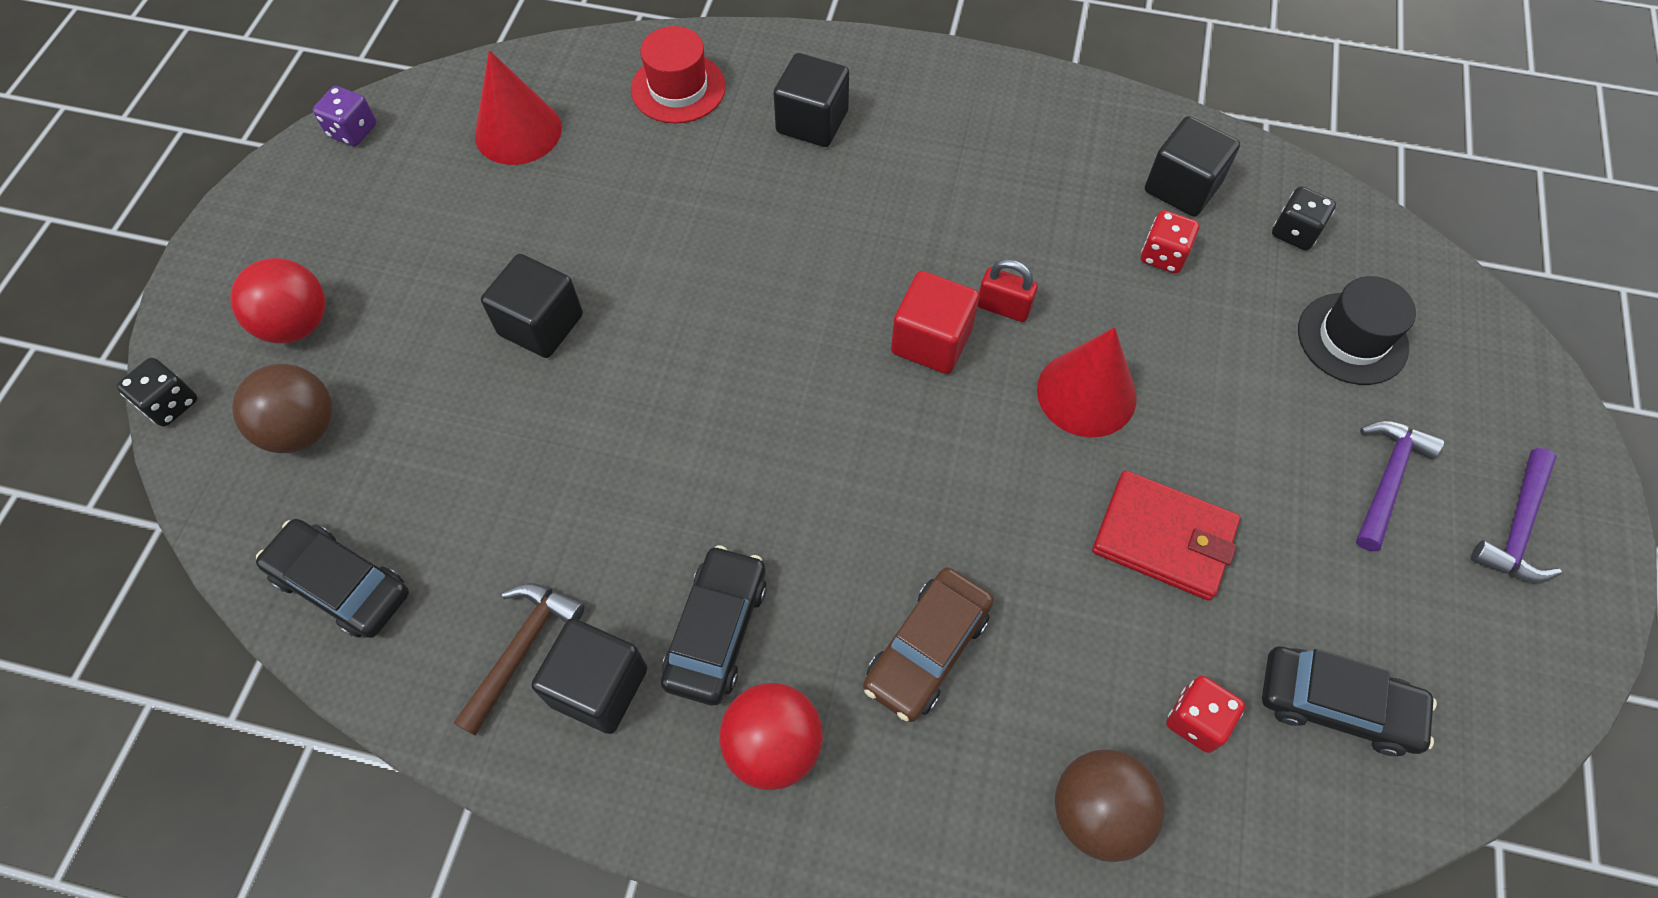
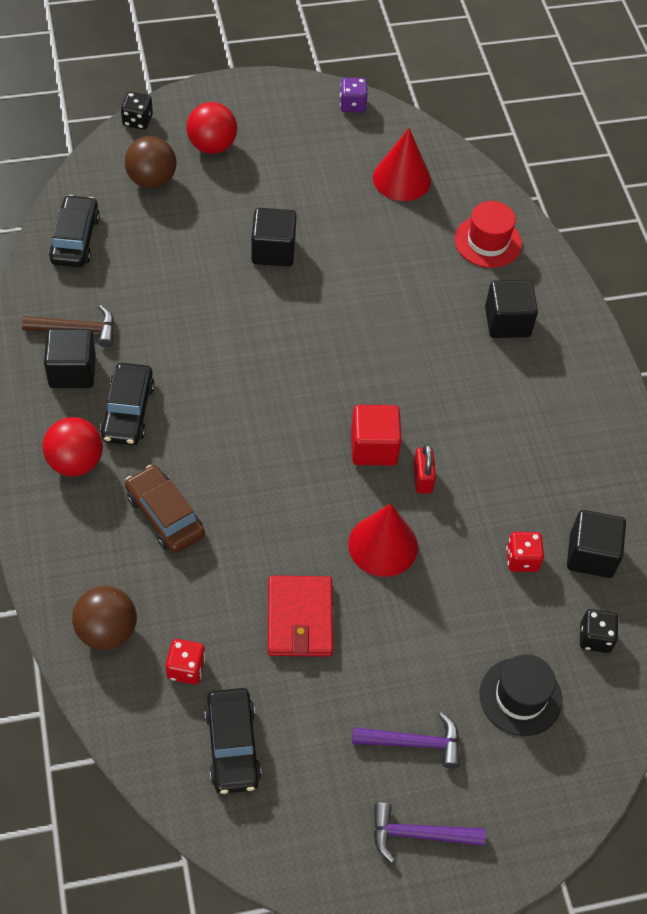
camera: 60 degrees right, 5 degrees down
black car [661,545,767,705] -> black car turned 105 degrees clockwise [100,363,155,445]
brown car [863,567,994,722] -> brown car turned 45 degrees clockwise [125,465,205,553]

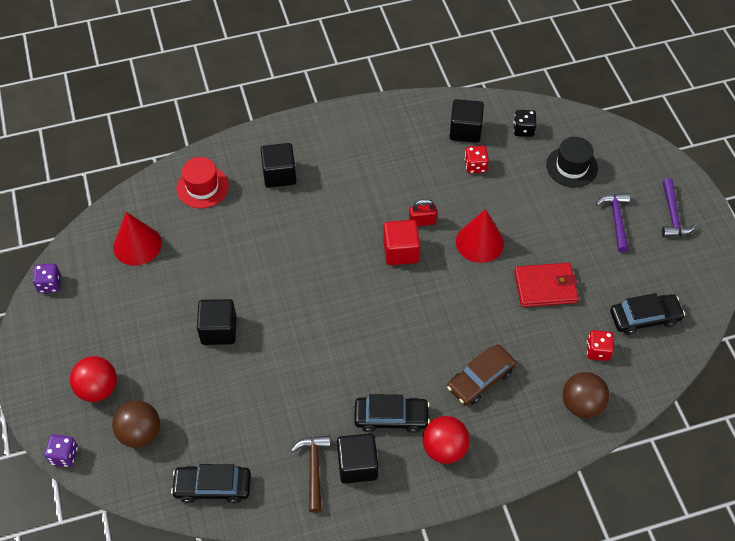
camera: 90 degrees left, 0 degrees up
black dice [121,92,153,130] -> purple dice [44,434,78,467]

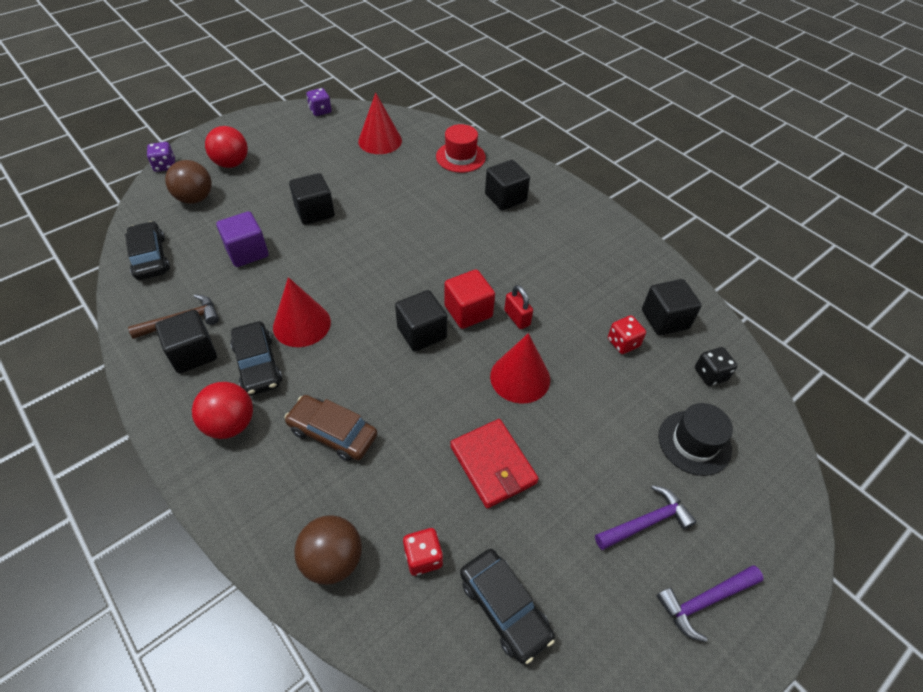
camera: 65 degrees right, 5 degrees down
none -> purple cube [216,211,269,267]
none -> red cone [273,277,331,347]
none -> black cube [395,290,447,352]

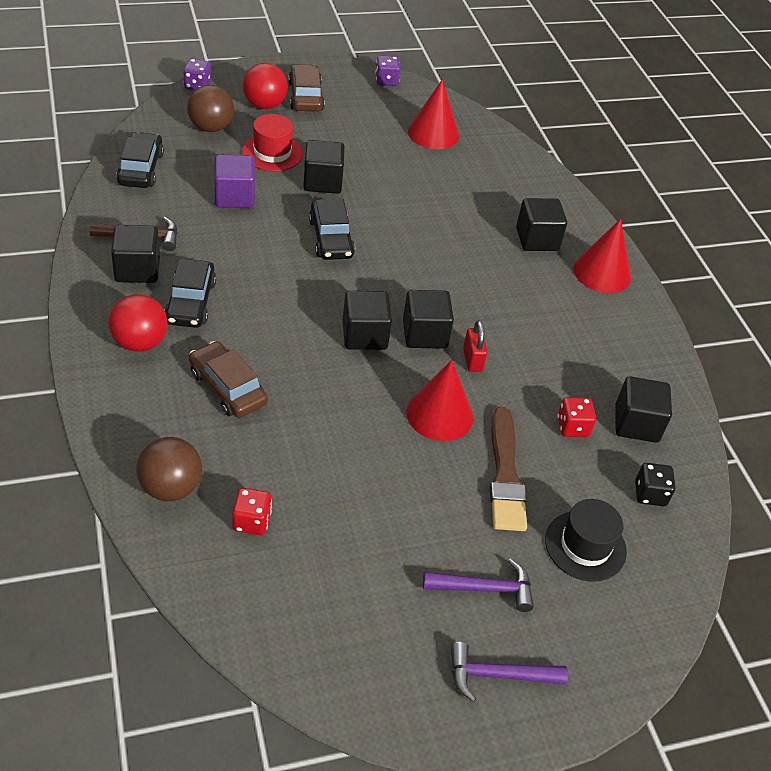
camera: 20 degrees right, 5 degrees down
red cone [273,277,331,347] -> red cone moved to [573,219,631,293]
red hat [436,124,486,173] -> red hat moved to [242,114,303,171]
red cube [444,269,495,329] -> black cube [403,290,454,349]
red wallet [450,419,539,509] -> none
black car [460,549,555,664] -> black car moved to [309,199,355,260]
none -> brown car [288,64,325,112]
none -> brown brush [490,407,527,531]

